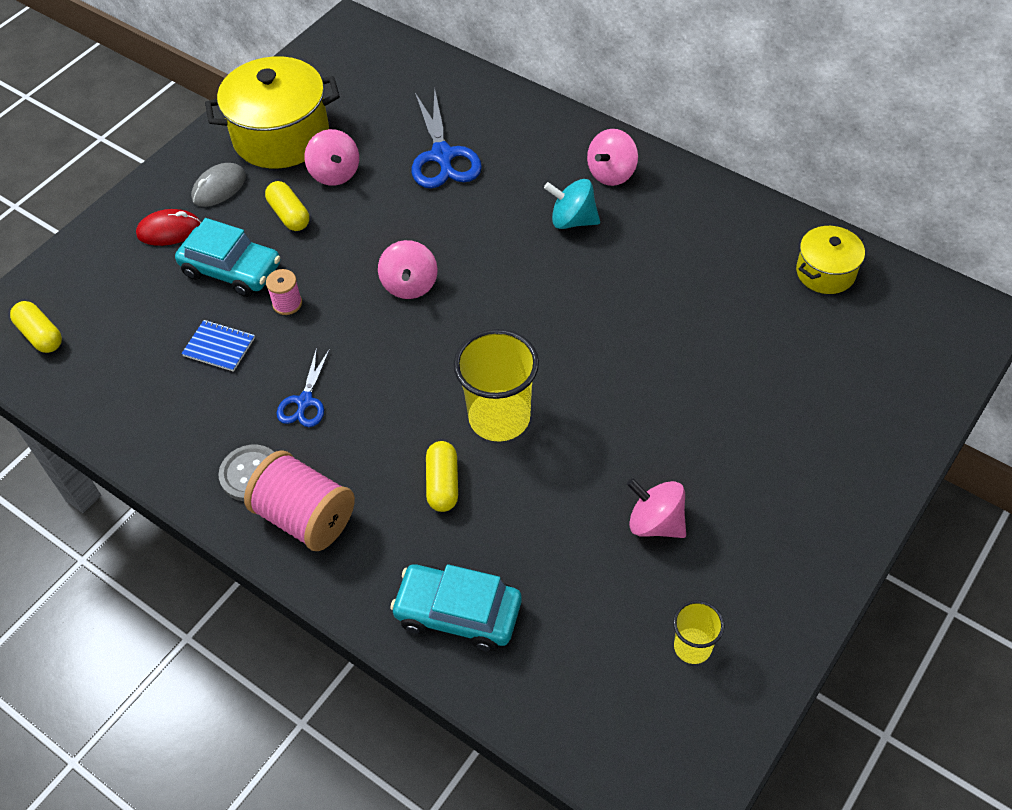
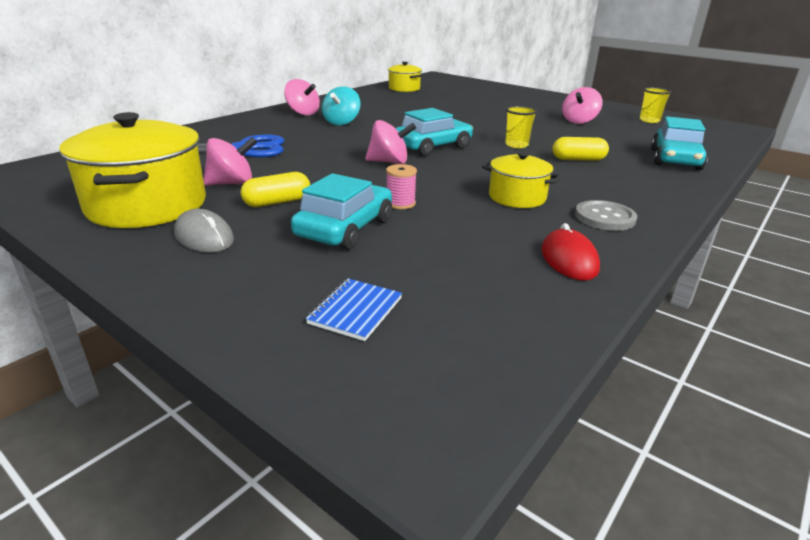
camera: 90 degrees left, 25 degrees down
yellow capsule [10,301,62,353] -> none
red mouse [136,209,201,246] -> red mouse moved to [541,223,600,281]
blue notebook [181,320,255,372] -> blue notebook moved to [306,279,402,341]
pink spool [244,450,355,551] -> none
blue scissors [277,347,330,427] -> yellow pot [482,152,561,208]
yellow cup [454,329,539,442] -> yellow cup [505,106,537,148], size x0.54
none -> turquoise car [396,108,473,156]

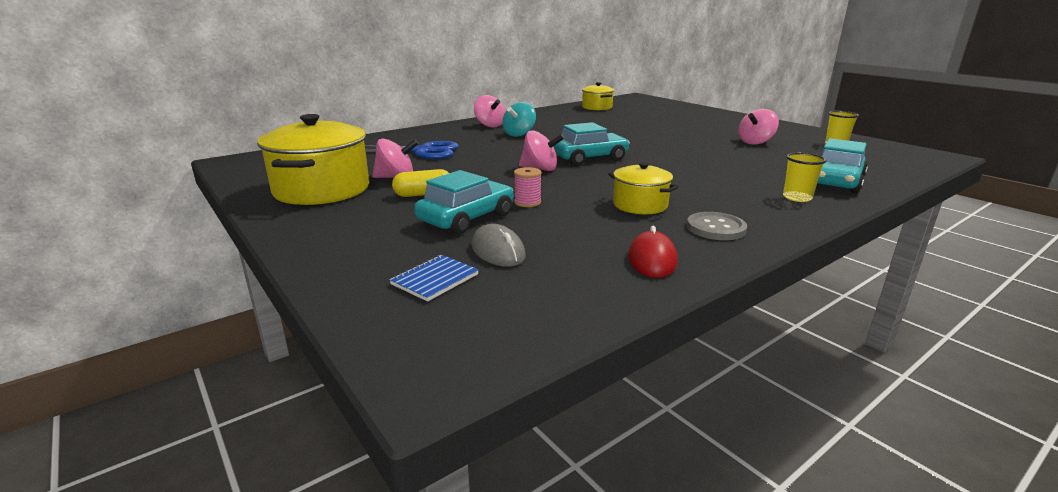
camera: 15 degrees right, 5 degrees down
grey mouse [174,209,234,253] -> grey mouse moved to [472,224,526,267]
yellow cup [505,106,537,148] -> yellow cup moved to [783,153,826,202]
yellow capsule [552,137,609,161] -> none

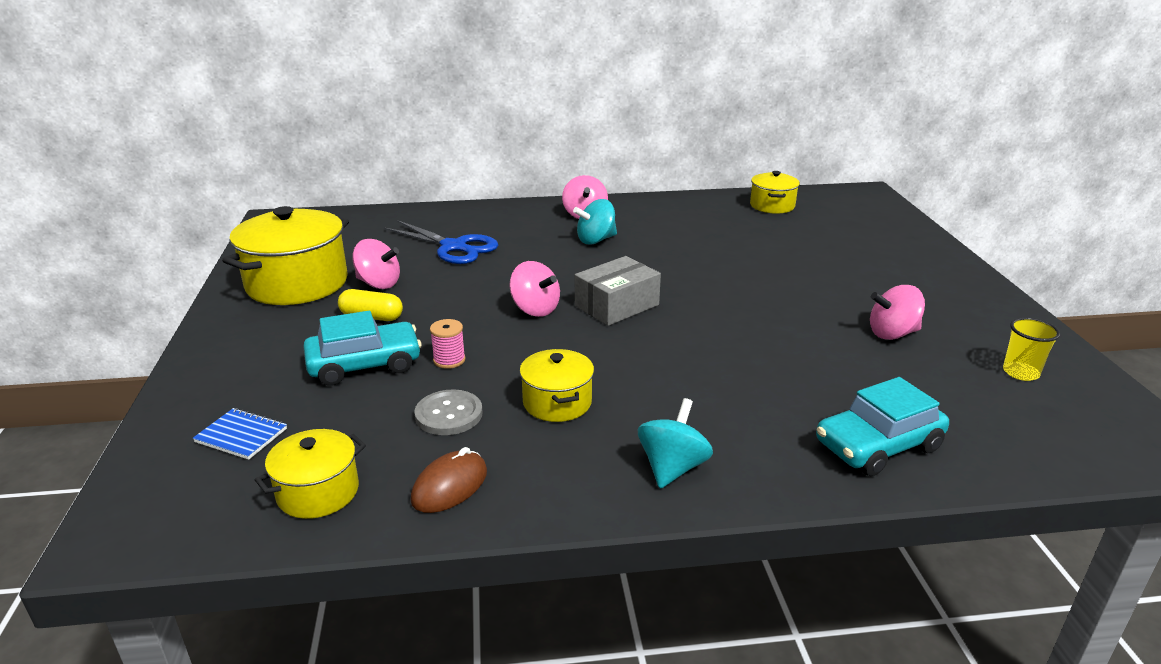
camera: 30 degrees right, 5 degrees up
blue notebook [389,255,479,302] -> blue notebook turned 45 degrees clockwise [193,408,287,460]
grey mouse [472,224,526,267] -> none
turquoise car [553,122,630,166] -> grey box [575,256,661,326]
red mouse [628,226,678,278] -> brown mouse [411,447,487,513]
grey button [687,212,747,240] -> grey button moved to [414,389,482,435]
yellow cup [783,153,826,202] -> none
none -> yellow pot [255,429,366,519]
none -> turquoise spinning top [638,398,713,489]

